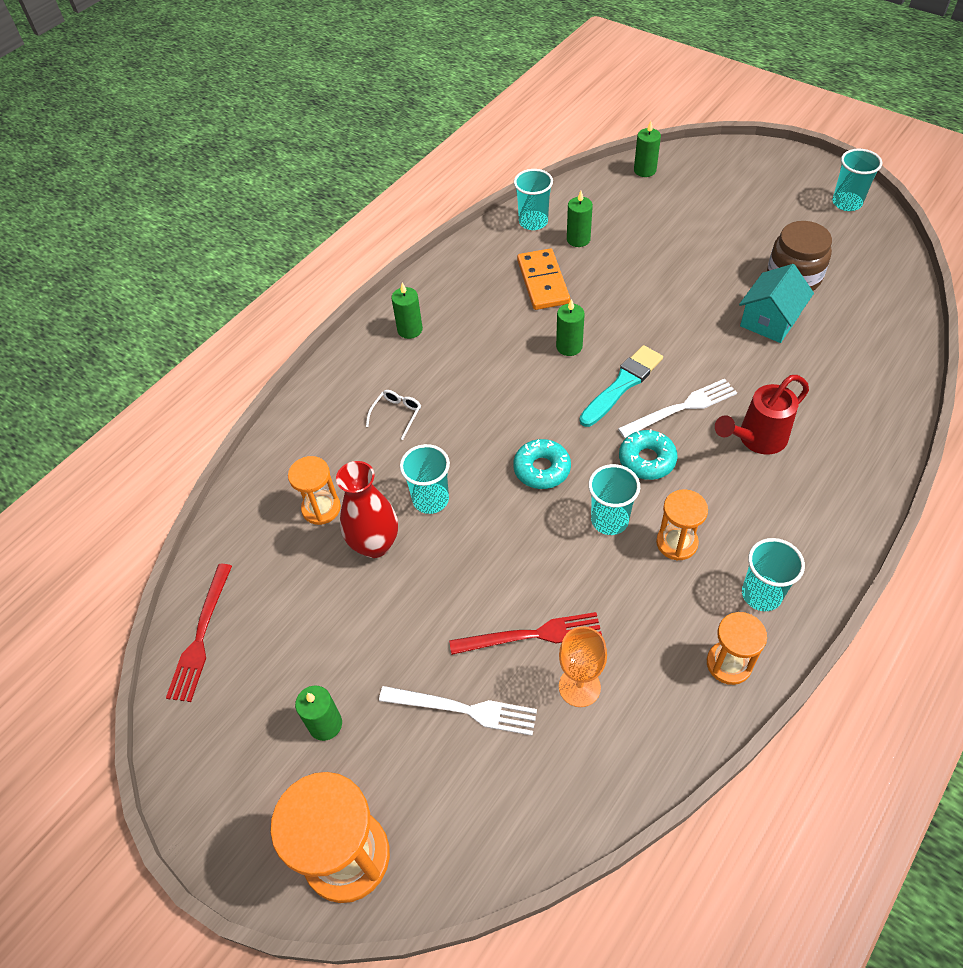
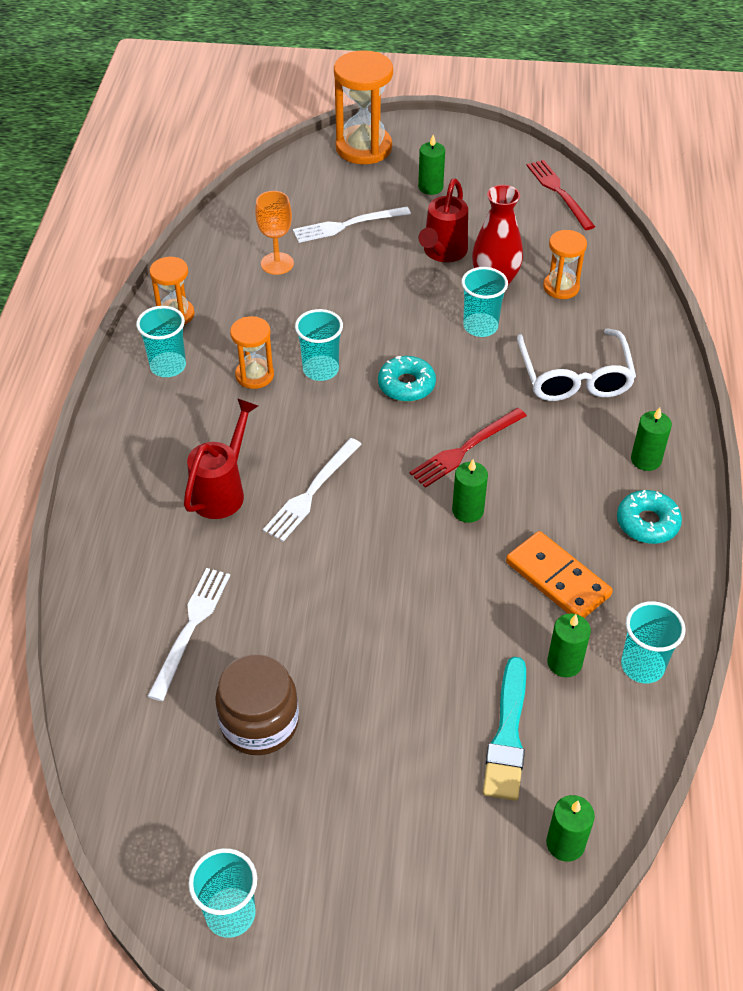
camera: 145 degrees right, 5 degrees down
white glasses [366,390,421,440] -> white glasses [517,329,636,401], size x2.18
red fork [449,612,602,655] -> red fork moved to [410,408,527,488]
turquoise brush [579,345,663,427] -> turquoise brush moved to [483,657,526,801]
turquoise donut [619,429,677,480] -> turquoise donut moved to [617,490,682,544]
turquoise house [739,264,814,343] -> none
none -> white fork [147,568,230,701]
none -> red watering can [418,179,468,262]

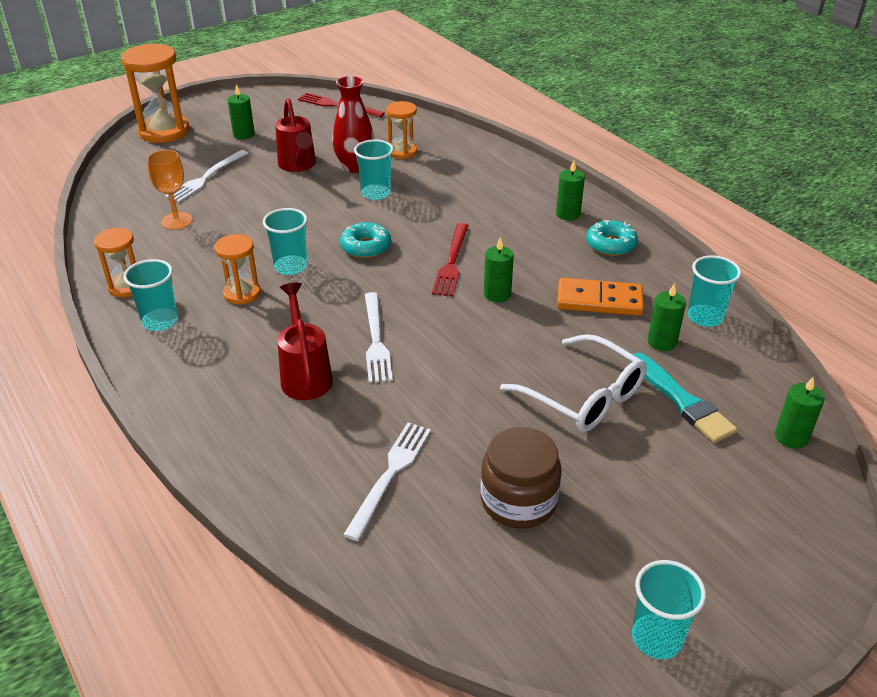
camera: 40 degrees left, 10 degrees down
white fork [147,568,230,701] -> white fork turned 45 degrees clockwise [343,423,431,541]
white glasses [517,329,636,401] -> white glasses moved to [500,334,647,432]

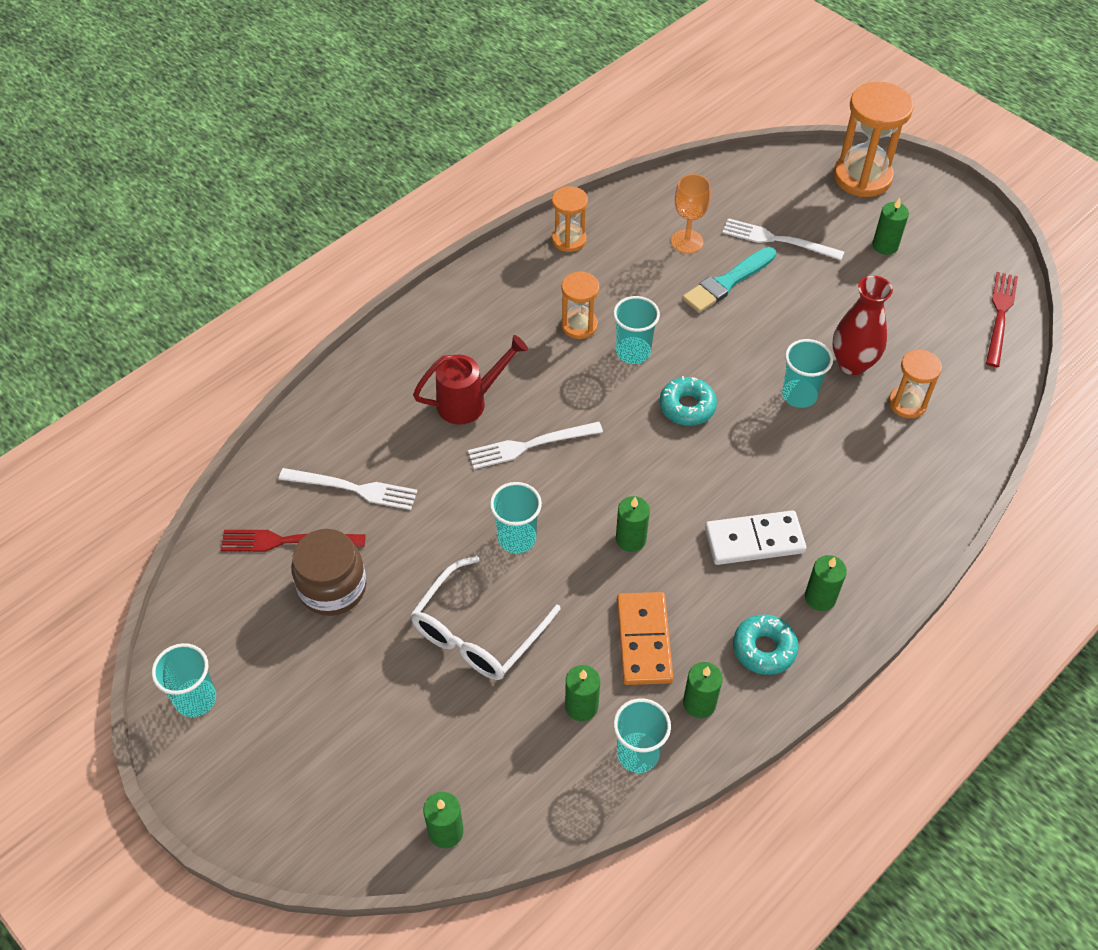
camera: 80 degrees right, 15 degrees up
turquoise cup [123,259,178,331] -> turquoise cup moved to [490,482,542,553]
red watering can [275,98,316,172] -> none
red fork [432,223,469,297] -> red fork moved to [221,530,366,552]
turquoise brush [630,353,737,443] -> turquoise brush moved to [682,247,776,313]
none -> green candle [683,662,723,718]
none -> white domino [705,510,806,565]

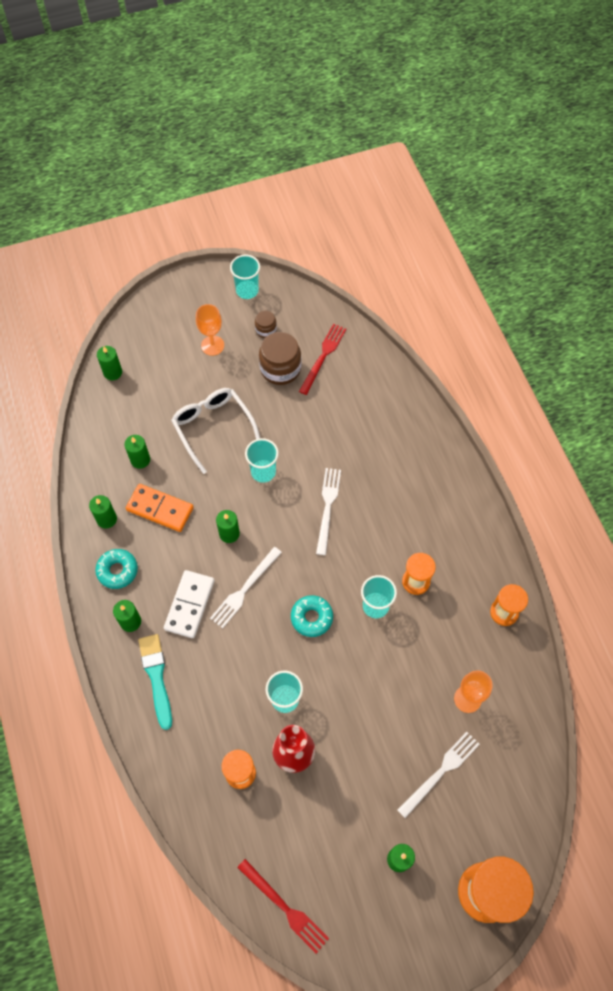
camera: 115 degrees right, 10 degrees up
white fork [279,468,417,510] -> white fork moved to [210,547,282,628]
red watering can [413,335,528,425] -> none
turquoise cup [613,698,671,773] -> none
turquoise brush [682,247,776,313] -> turquoise brush moved to [138,634,172,730]
none -> orange goblet [196,304,224,356]
none -> brown jar [255,310,277,338]

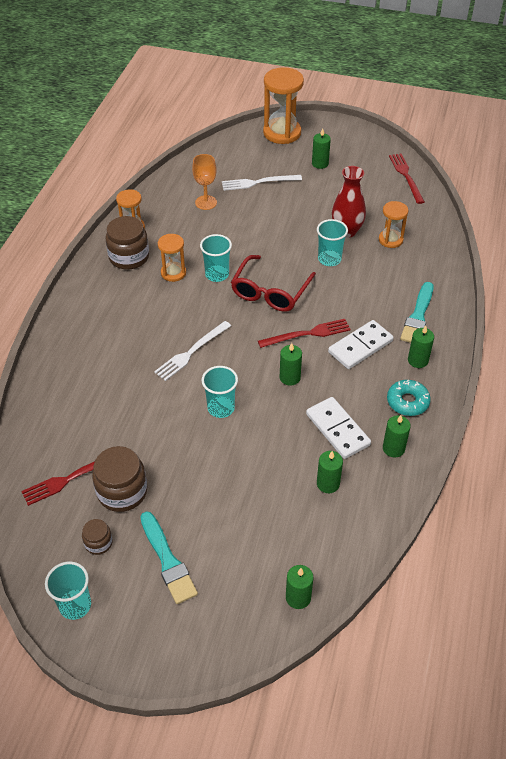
camera: 145 degrees left, 15 degrees down
orange domino [126,484,194,532] -> white domino [306,397,371,459]
white glasses [171,388,260,474] -> none
orange goblet [196,304,224,356] -> turquoise brush [140,511,198,604]
white fork [210,547,282,628] -> red fork [258,319,351,348]
turquoise donut [291,595,333,637] -> red glasses [231,255,316,312]
none -> brown jar [105,216,149,269]

